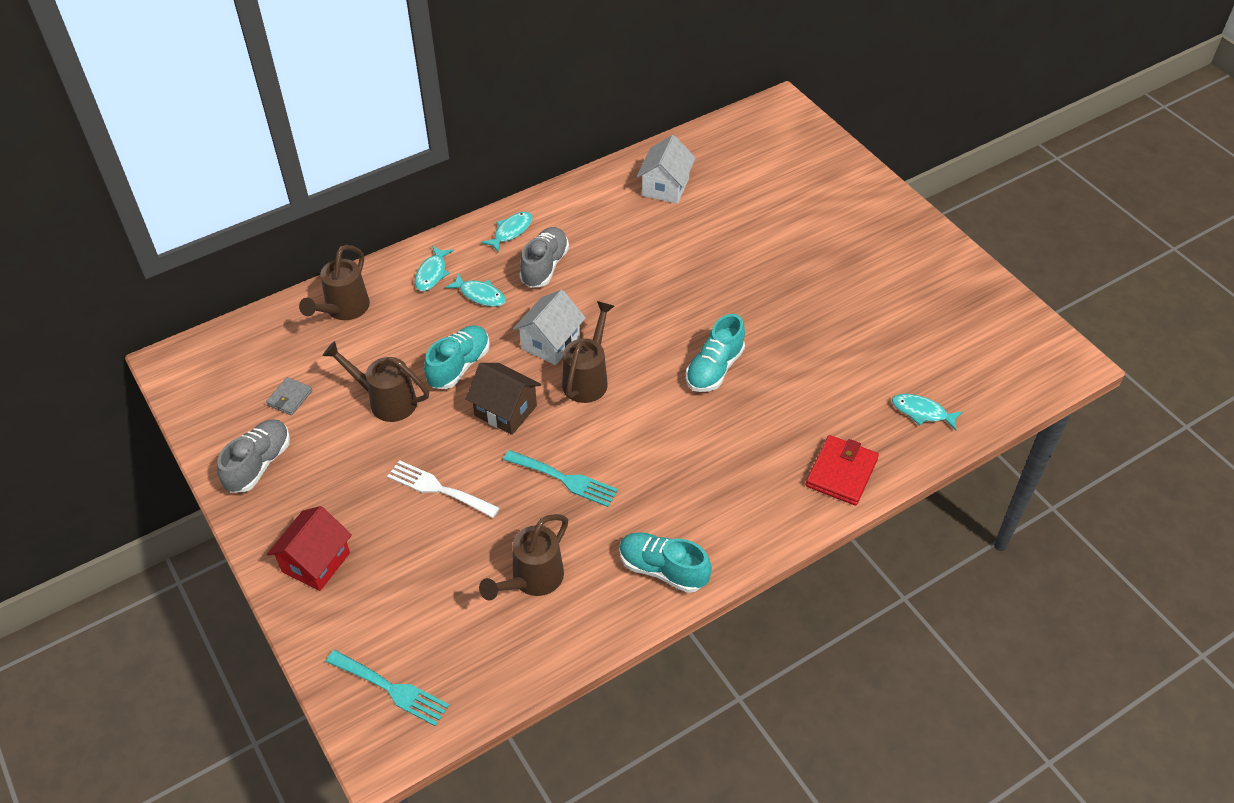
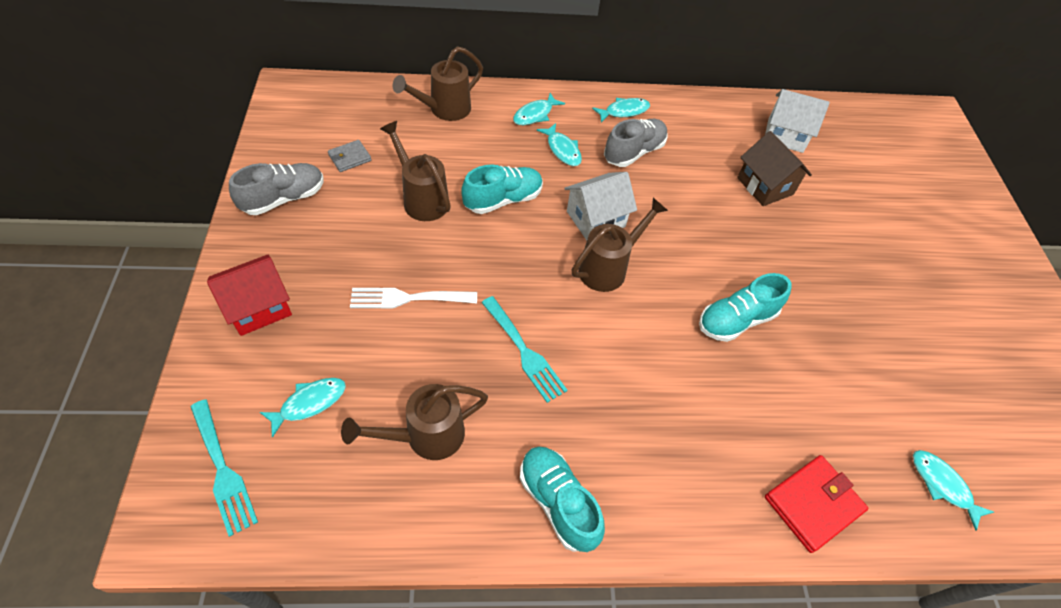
camera: 25 degrees right, 5 degrees up
white fork [387,460,500,518] -> white fork turned 60 degrees counterclockwise [350,288,477,308]
brown house [466,363,541,435] -> brown house moved to [737,131,812,206]
white house [636,135,696,204] -> white house turned 60 degrees clockwise [765,89,830,153]
none -> turquoise fish [260,378,346,438]

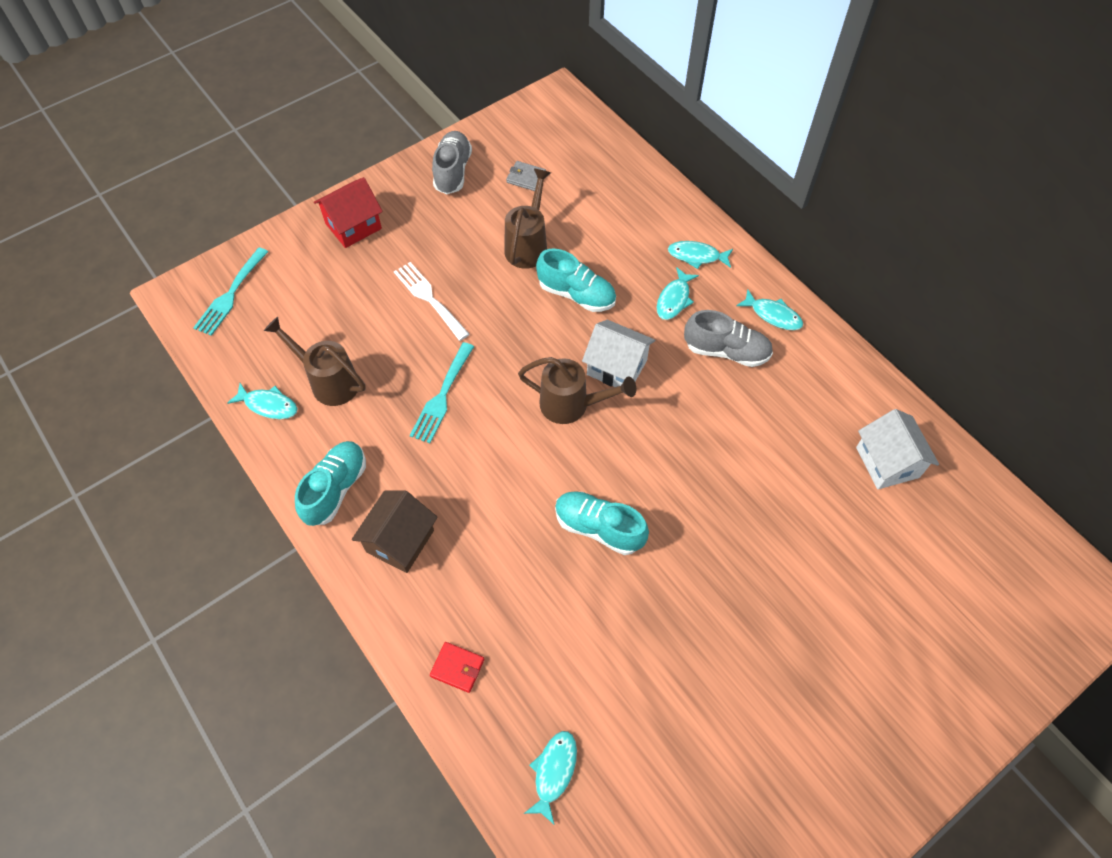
camera: 60 degrees right, 5 degrees up
red house [207,255,292,336] -> red house turned 60 degrees counterclockwise [314,177,383,248]
grey shoe [229,163,324,215] -> grey shoe turned 105 degrees counterclockwise [432,131,472,194]
turquoise fish [260,378,346,438] -> turquoise fish moved to [227,383,298,419]
brown watering can [393,46,483,121] -> none
brown house [737,131,812,206] -> brown house moved to [352,490,438,573]
red wallet [765,455,868,553] -> red wallet [430,642,484,693], size x0.59

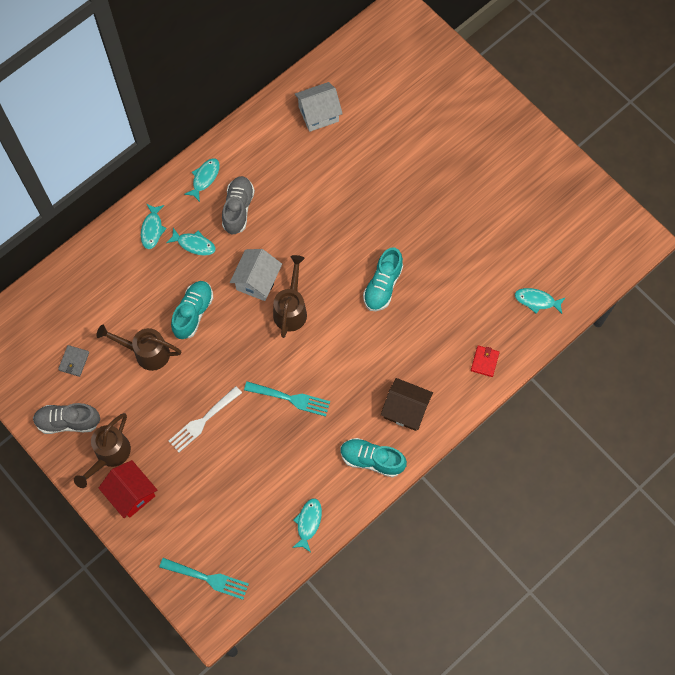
camera: 95 degrees left, 10 degrees up
brown watering can [264,317,366,406] -> brown watering can moved to [74,413,131,488]

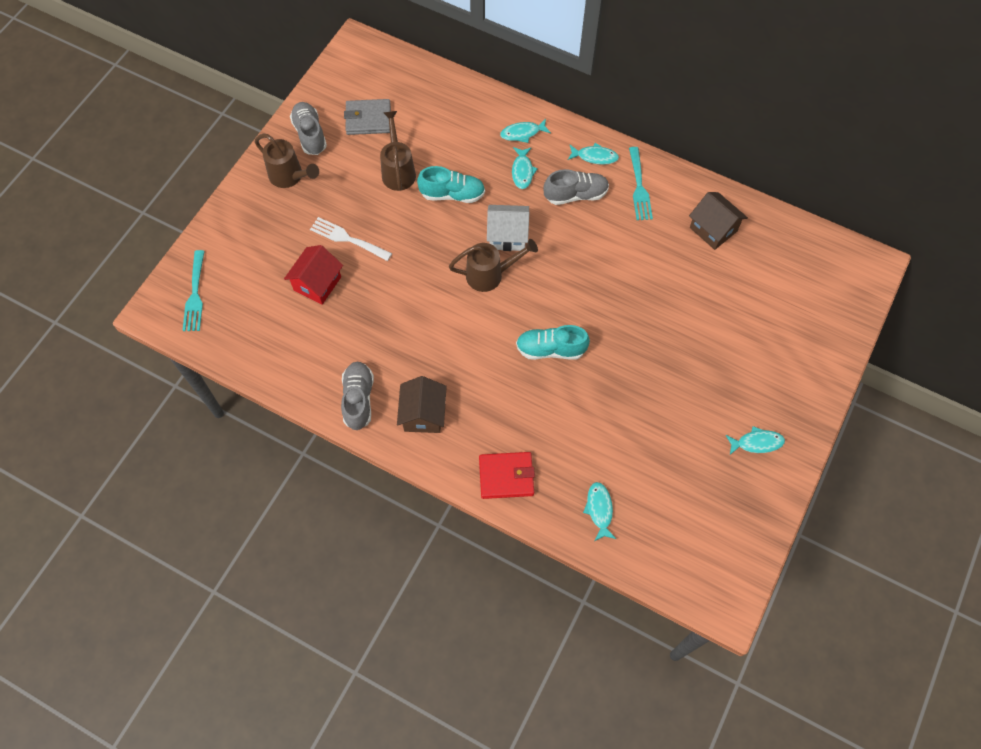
camera: 70 degrees right, 5 degrees down
grey wallet [58,345,89,377] -> grey wallet [344,99,391,135], size x1.69
brown watering can [74,413,131,488] -> brown watering can turned 150 degrees counterclockwise [255,134,319,188]
red house [99,460,157,518] -> red house moved to [284,245,343,304]
turquoise fork [244,381,330,417] -> turquoise fork moved to [629,147,653,220]
turquoise fish [292,498,322,552] -> turquoise fish moved to [726,426,785,455]
white house [294,82,343,132] -> brown house [689,192,748,250]
turquoise shoe [341,438,407,478] -> grey shoe [341,362,374,430]
red wallet [471,346,500,377] -> red wallet [479,452,535,499], size x1.69

